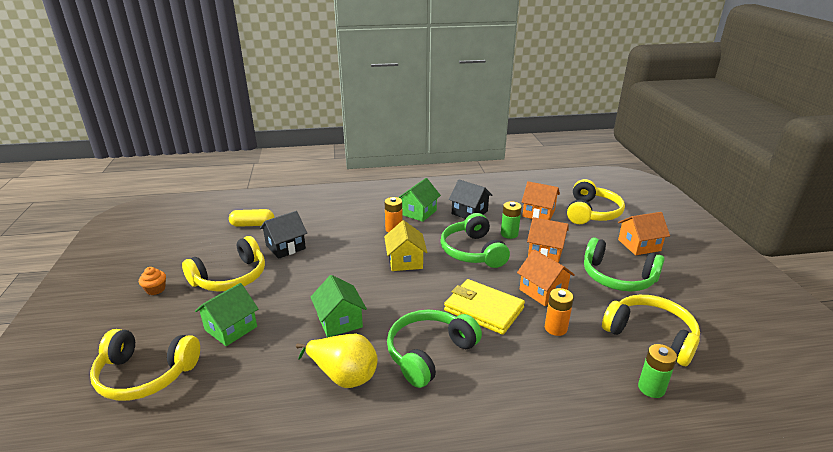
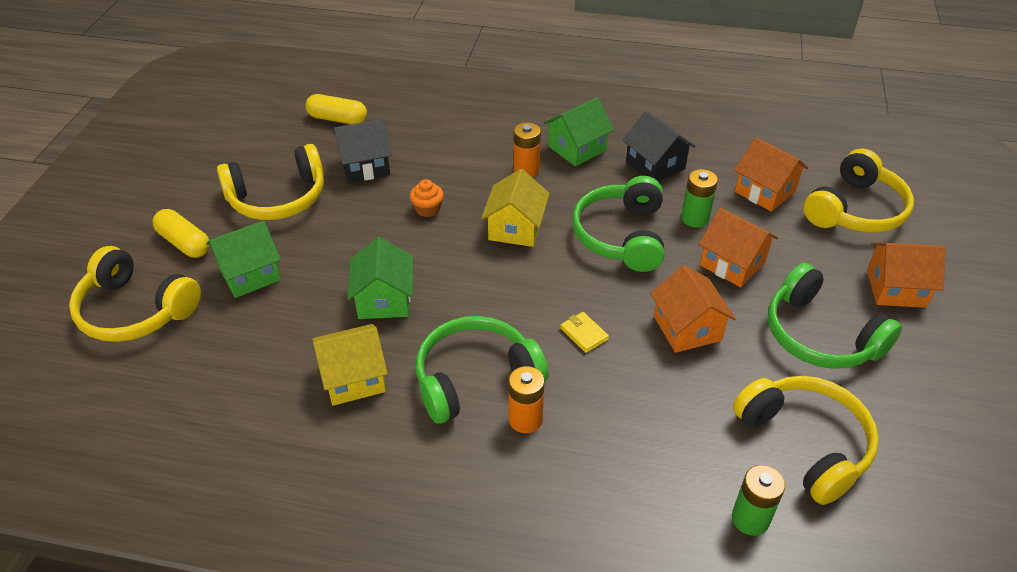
camera: 20 degrees right, 15 degrees up
orange cupcake [139,267,166,295] -> orange cupcake moved to [410,179,444,217]
yellow pear [296,334,378,388] -> yellow house [312,324,388,406]
yellow wallet [444,279,525,335] -> yellow wallet [560,312,609,353], size x0.42
orange battery [545,288,574,336] -> orange battery moved to [508,366,545,433]
none -> yellow capsule [153,209,210,258]

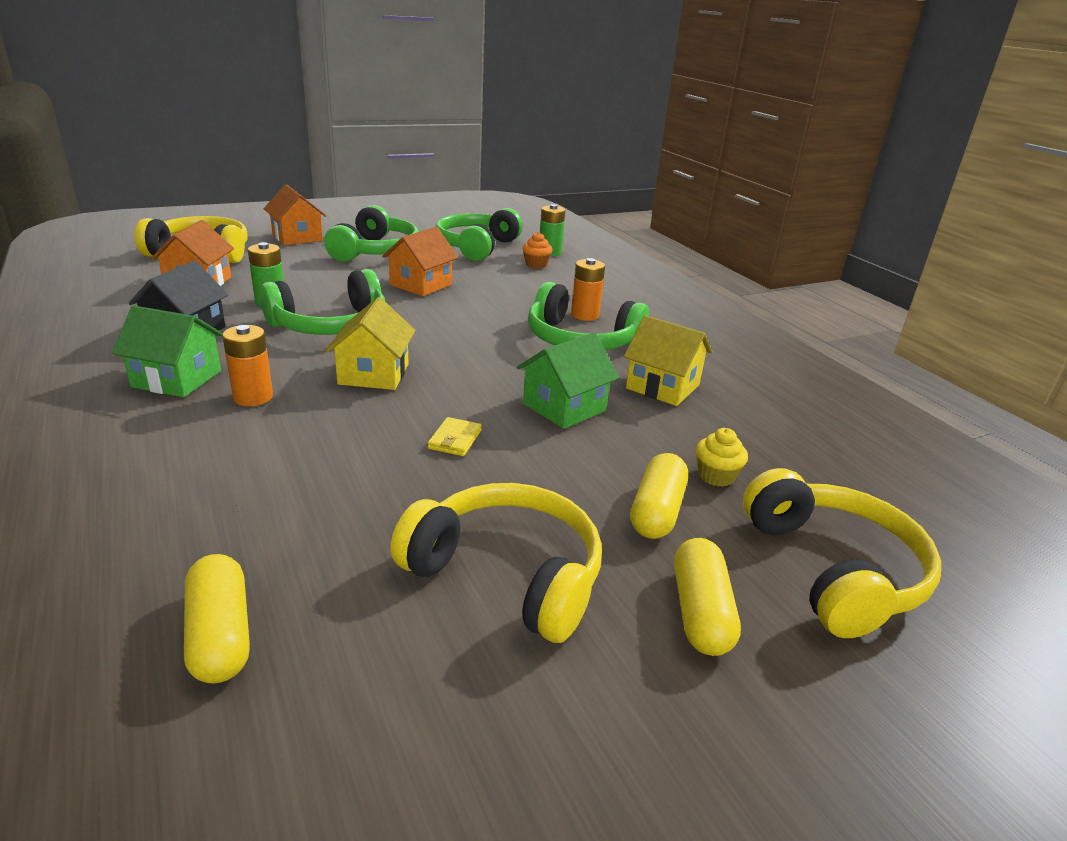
camera: 130 degrees left, 15 degrees down
green house [206,221,281,298] -> yellow capsule [630,453,688,539]
black house [333,119,392,183] -> none
orange cupcake [410,179,444,217] -> orange cupcake moved to [522,232,552,268]
yellow house [481,169,550,247] -> yellow house turned 60 degrees counterclockwise [326,297,415,390]
yellow wallet [560,312,609,353] -> yellow wallet moved to [428,417,482,456]
orange house [699,208,778,287] -> none
yellow headphones [733,376,879,505] -> green headphones [435,208,523,261]
none -> yellow cupcake [696,428,748,487]

